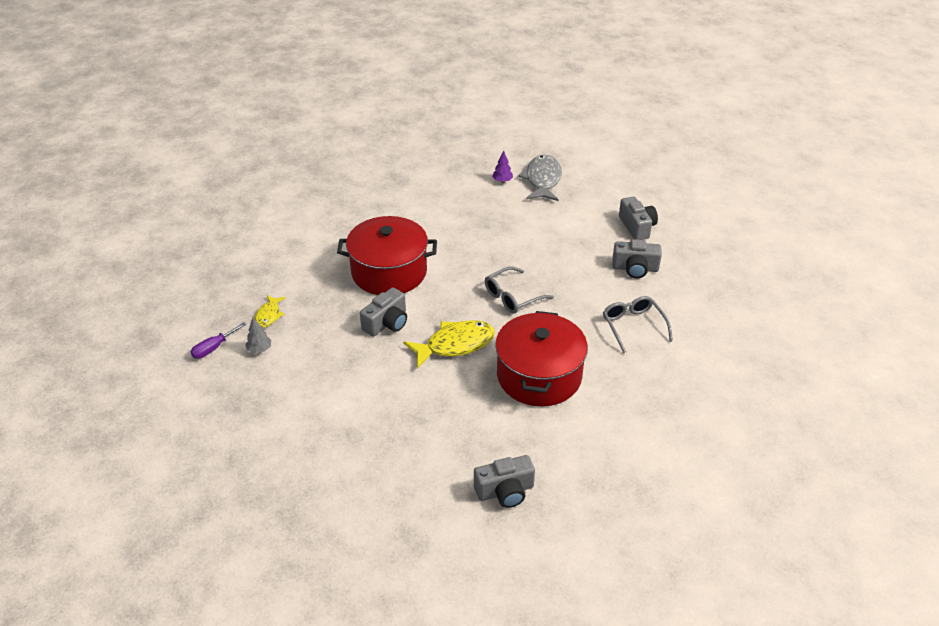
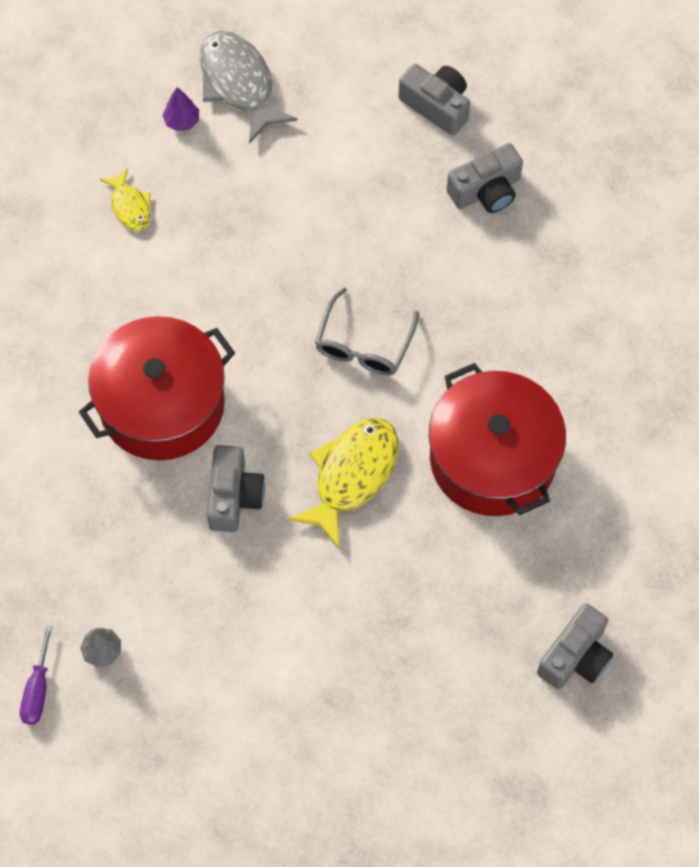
camera: 35 degrees left, 25 degrees up
yellow fish [255,295,285,328] -> yellow fish moved to [100,168,151,231]
grey glasses [603,296,673,353] -> none

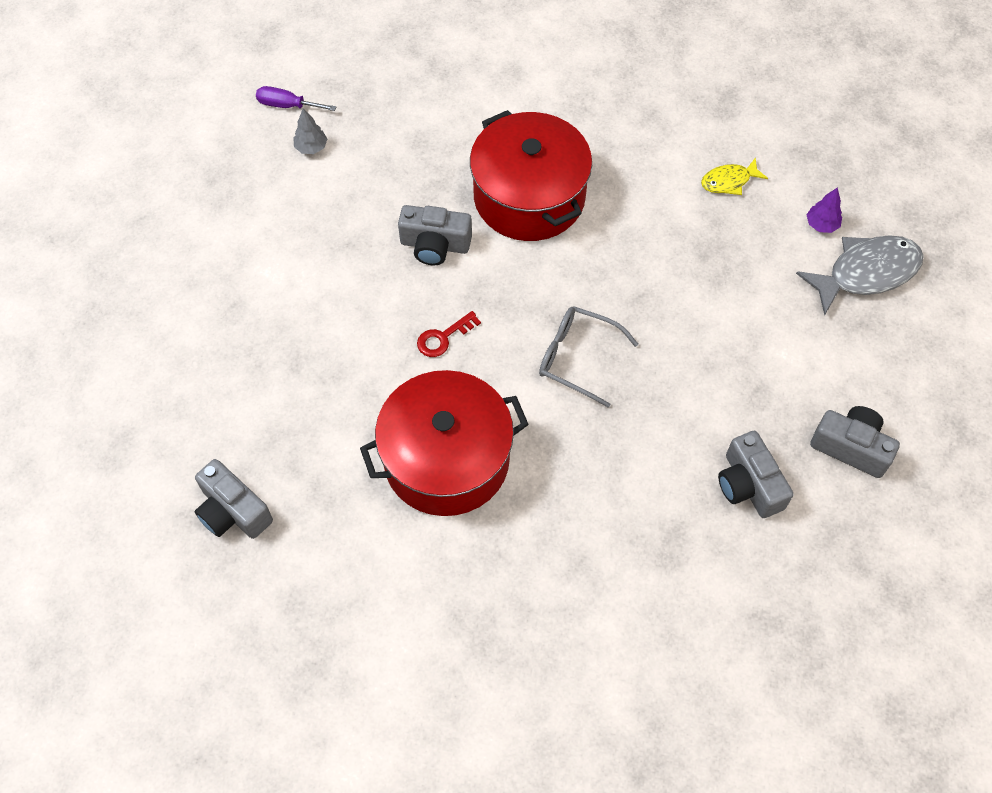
camera: 95 degrees right, 5 degrees down
yellow fish [288,418,398,548] -> red key [417,311,481,357]
grey camera [398,64,470,135] -> grey camera turned 105 degrees counterclockwise [810,406,900,478]

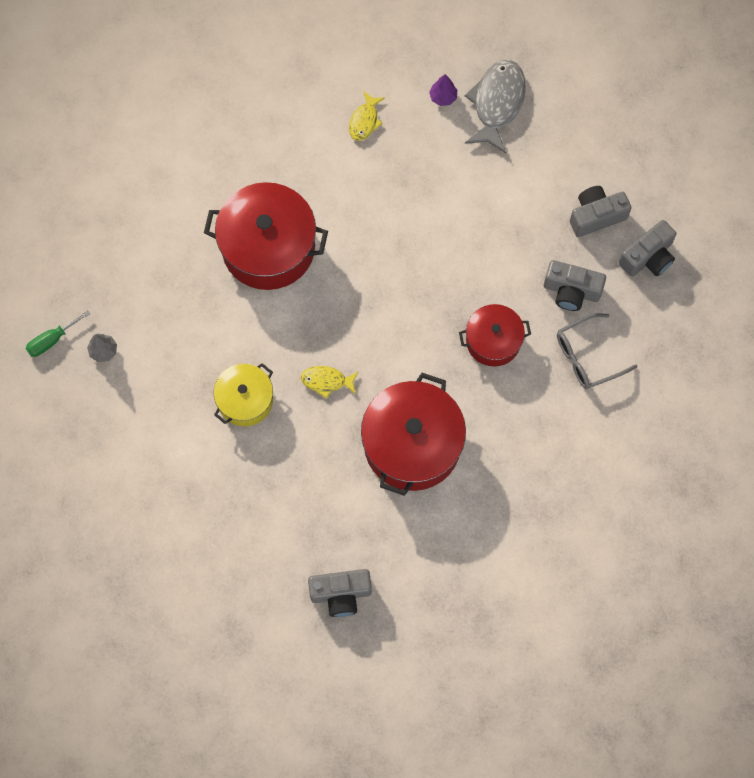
camera: 50 degrees left, 10 degrees up
purple screwdriver [256,86,336,111] -> green screwdriver [26,310,90,357]
grey camera [398,205,472,265] -> grey camera moved to [619,220,676,277]
red key [417,311,481,357] -> yellow fish [301,366,359,399]
grey glasses [539,306,638,407] -> grey glasses moved to [557,313,637,389]
none -> yellow pot [214,363,273,426]
none -> red pot [459,304,531,367]

